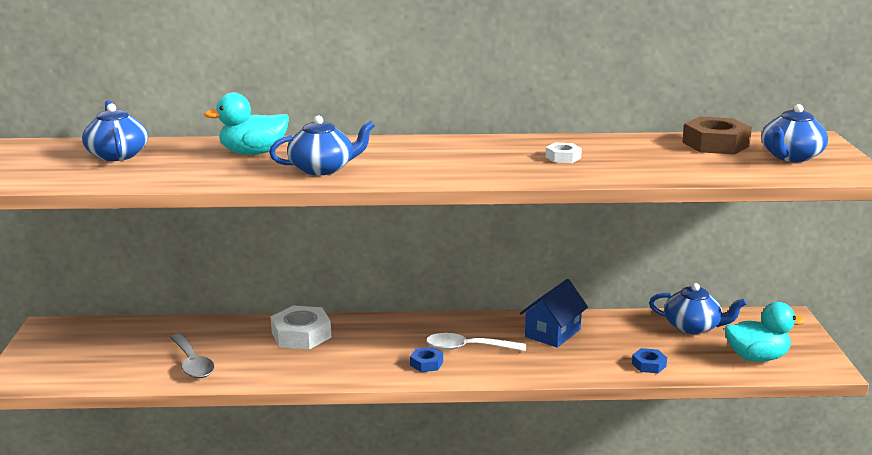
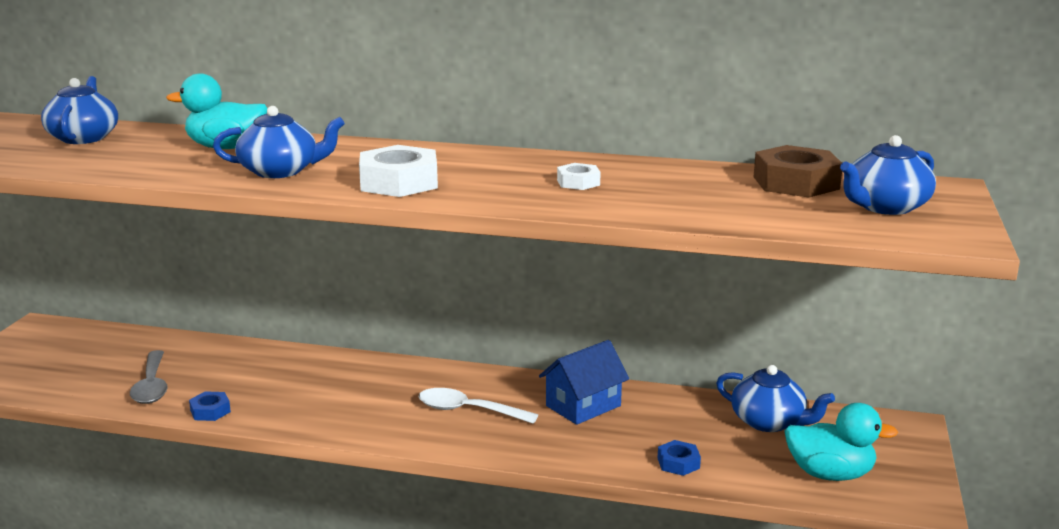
camera: 15 degrees right, 0 degrees up
white nut [271,305,331,350] -> white nut moved to [359,145,438,197]
blue nut [410,347,443,372] -> blue nut moved to [189,391,231,421]

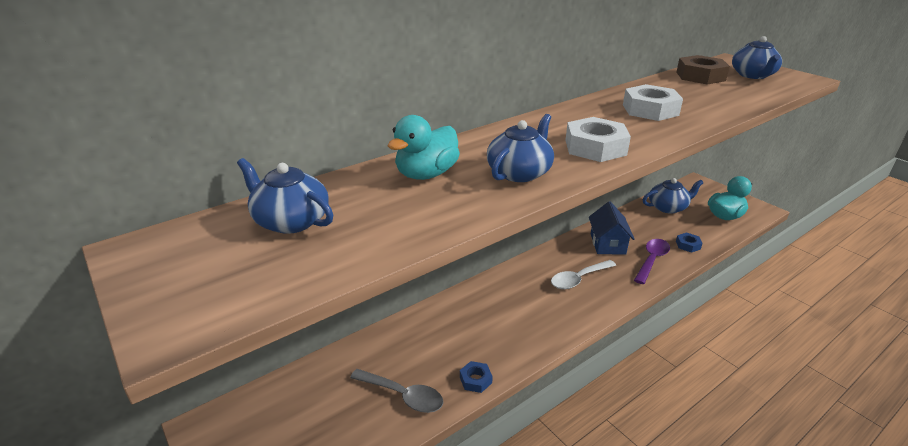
camera: 50 degrees left, 10 degrees up
white nut [557,163,601,190] -> white nut [623,84,683,121], size x1.91
none -> purple spoon [634,239,670,284]

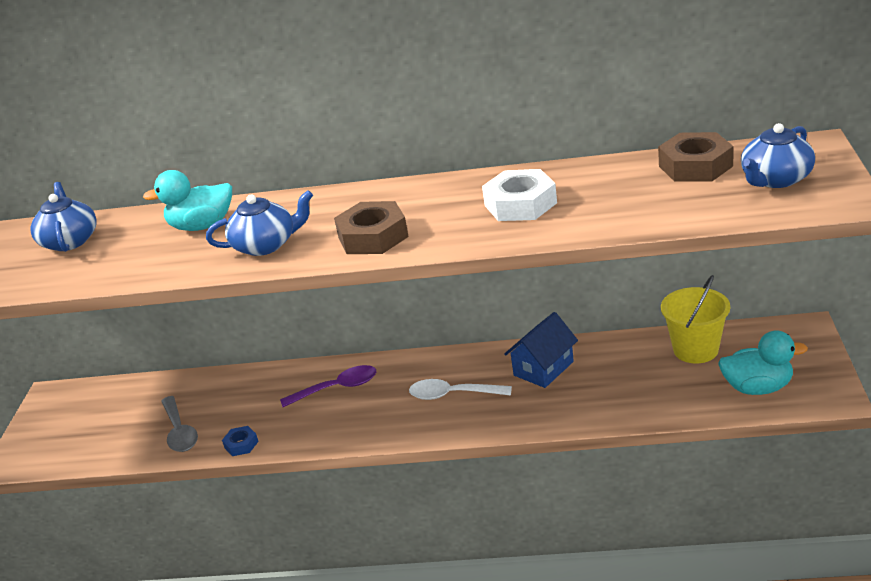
camera: 45 degrees right, 0 degrees up
white nut [565,117,631,162] -> brown nut [334,201,409,254]
purple spoon [634,239,670,284] -> purple spoon moved to [280,365,376,407]
blue teapot [643,178,703,214] -> yellow bucket [661,275,730,364]
blue nut [676,232,703,253] -> none

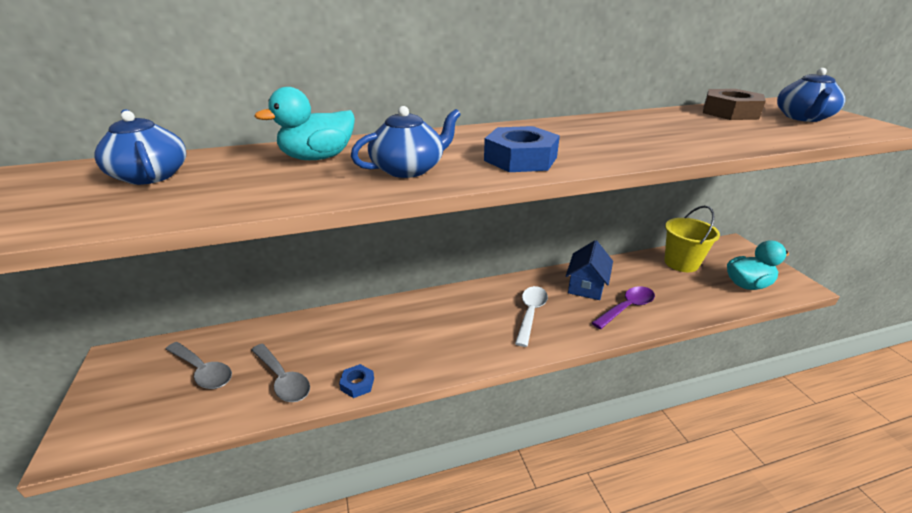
camera: 25 degrees left, 0 degrees up
purple spoon [280,365,376,407] -> purple spoon moved to [592,286,655,329]
brown nut [334,201,409,254] -> blue nut [484,126,560,172]
white spoon [409,379,512,400] -> white spoon turned 120 degrees clockwise [515,286,548,347]
white nut [482,169,557,221] -> none
none -> grey spoon [165,342,232,389]

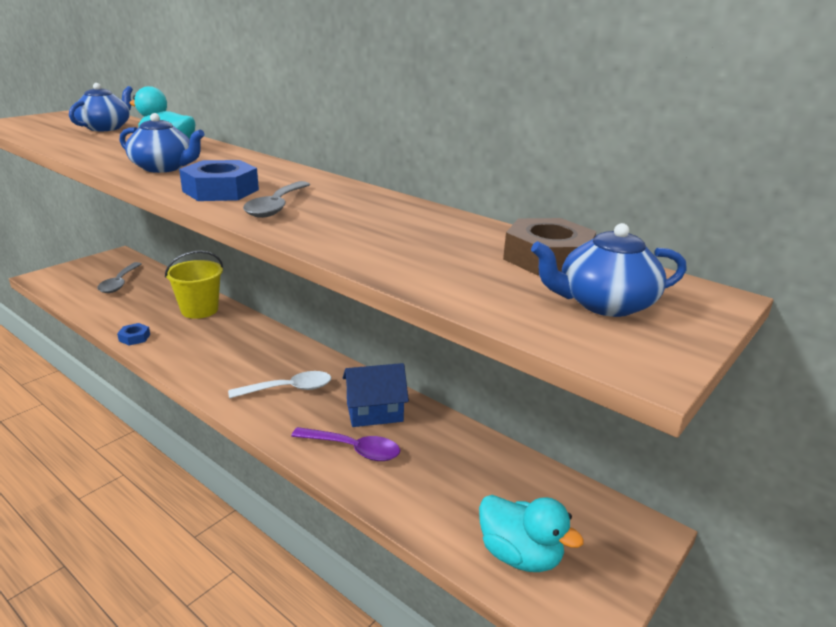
camera: 55 degrees right, 5 degrees down
grey spoon [251,344,310,402] -> grey spoon moved to [243,181,310,218]
yellow bucket [664,206,720,272] -> yellow bucket moved to [165,251,223,319]

